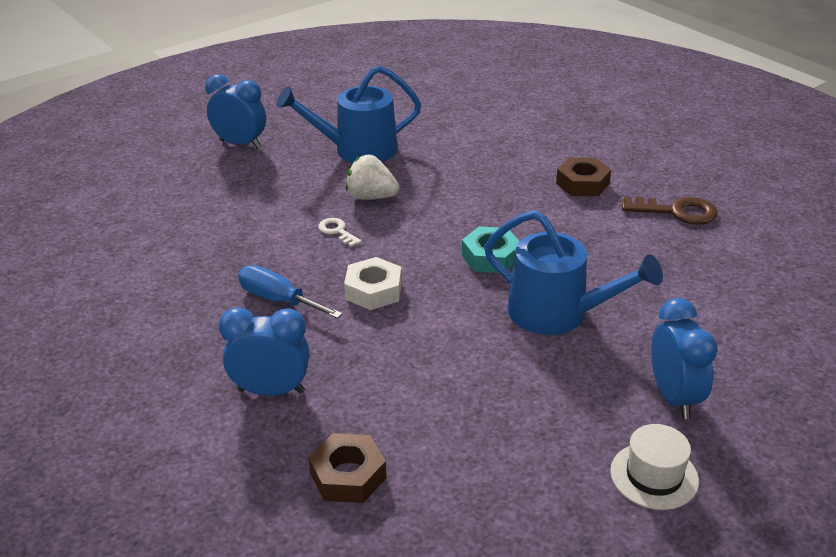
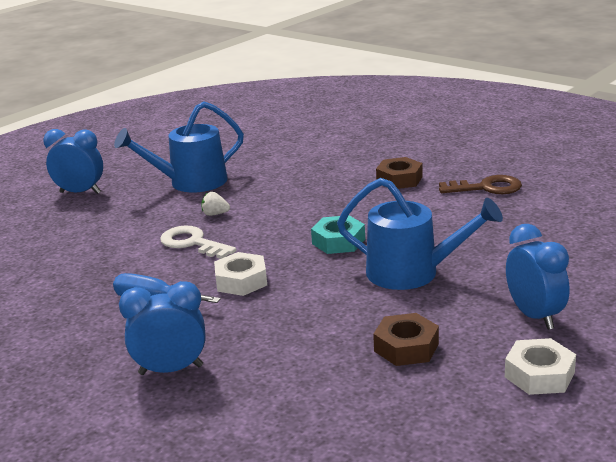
camera: 10 degrees left, 10 degrees down
brown nut [308,433,387,503] -> brown nut moved to [373,313,439,366]
white key [318,218,362,247] -> white key [160,225,237,259], size x1.72
white strawberry [346,155,399,200] -> white strawberry [202,192,230,216], size x0.58
white hat [610,424,699,510] -> white nut [505,338,576,395]

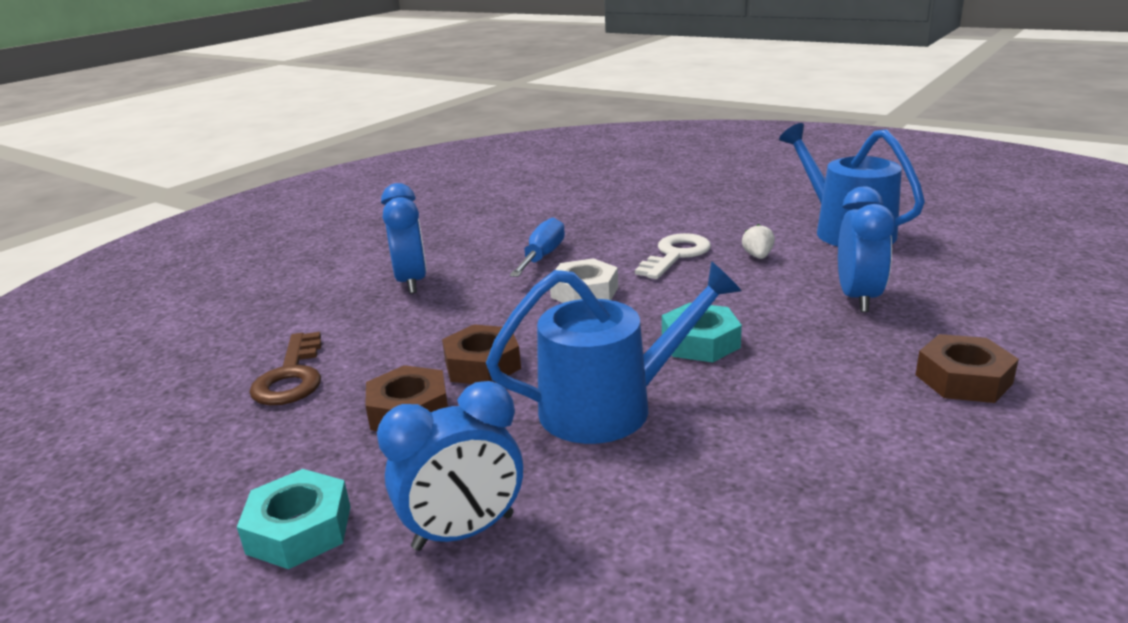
camera: 85 degrees right, 0 degrees up
blue clock [43,129,103,194] -> blue clock moved to [838,187,895,312]
blue watering can [337,178,503,290] -> blue watering can turned 120 degrees counterclockwise [486,261,742,444]
brown key [439,175,522,194] -> brown key moved to [249,332,322,405]
white nut [505,338,576,395] -> turquoise nut [237,469,350,569]
none -> brown nut [442,324,521,384]

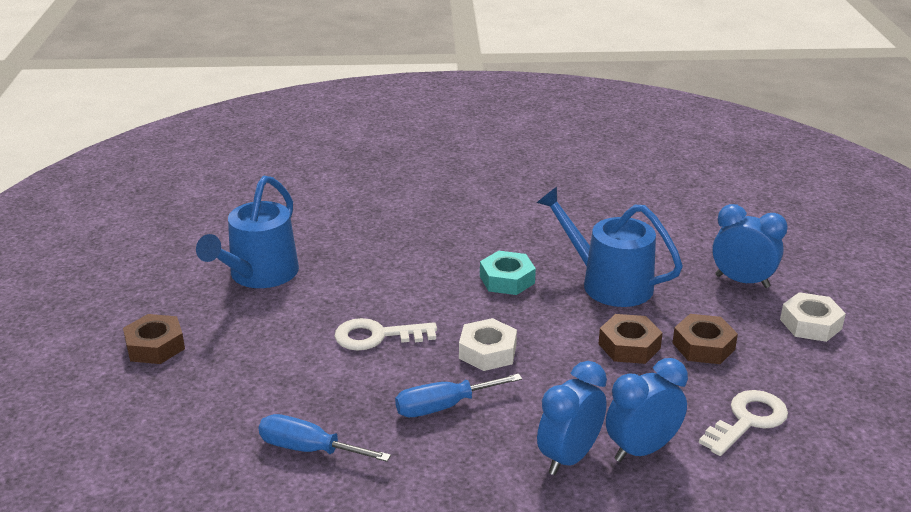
camera: 130 degrees left, 5 degrees up
turquoise nut [237,469,350,569] -> white nut [780,292,846,342]
brown key [249,332,322,405] -> white key [699,390,788,456]
white strawberry [742,224,775,259] -> none
blue clock [838,187,895,312] -> blue clock moved to [606,358,688,462]
brown nut [916,334,1019,403] -> brown nut moved to [123,314,185,364]
none -> blue screwdriver [259,414,391,462]

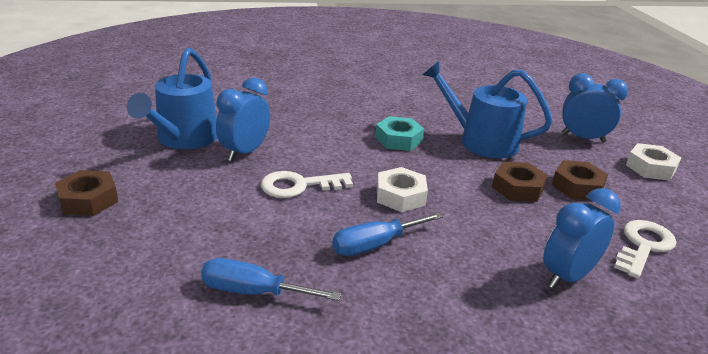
camera: 10 degrees left, 0 degrees up
blue clock [537,361,607,475] -> blue clock moved to [216,77,270,161]

